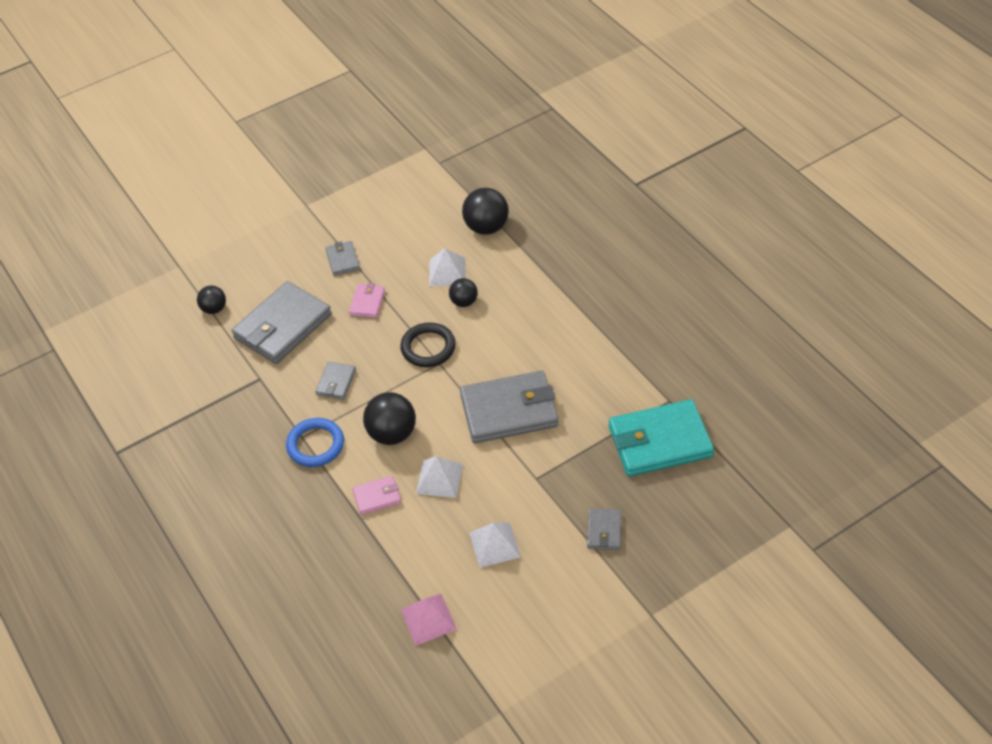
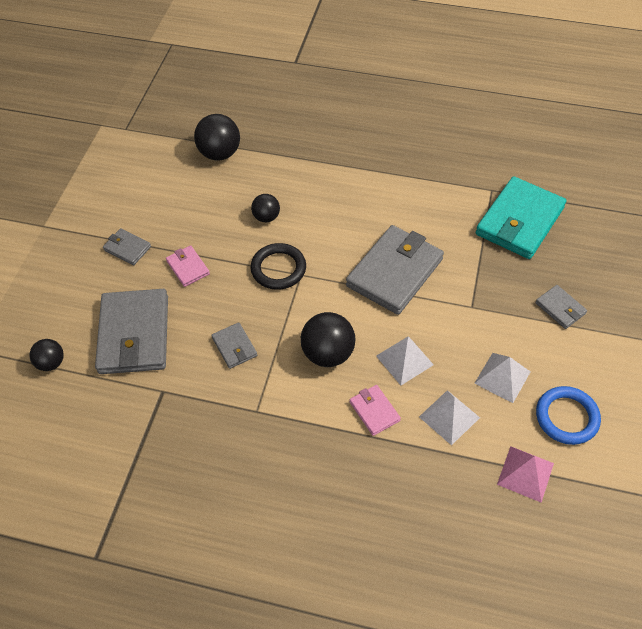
camera: 45 degrees left, 5 degrees up
blue ring [286,418,344,467] -> blue ring moved to [536,386,601,445]
pink wallet [352,476,401,515] -> pink wallet turned 60 degrees counterclockwise [350,385,401,436]
white pyramid [429,248,466,286] -> white pyramid moved to [419,390,480,445]

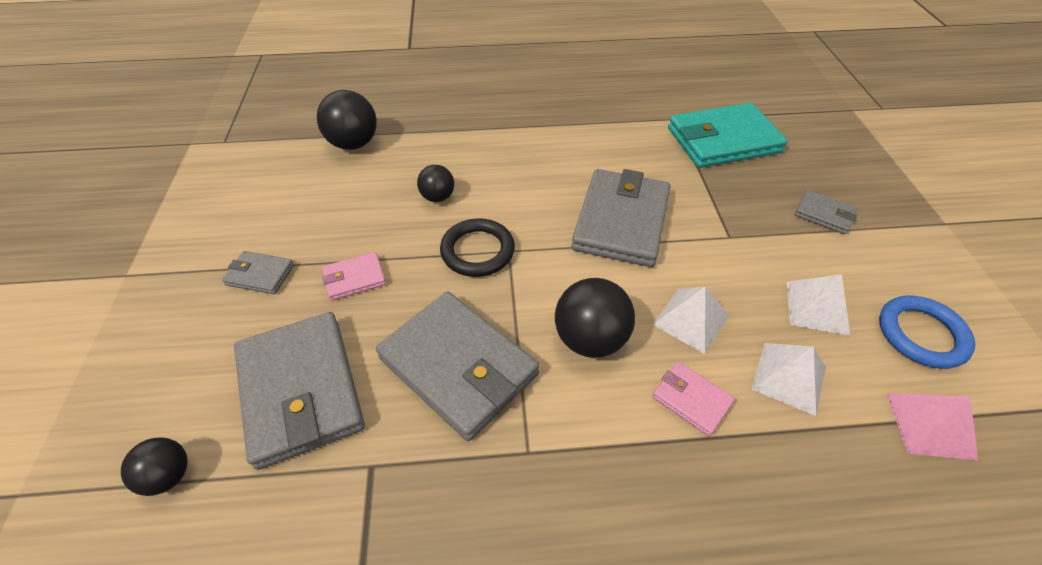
camera: 20 degrees left, 5 degrees down
pink wallet [166,246,210,287] -> pink wallet turned 60 degrees counterclockwise [322,252,386,301]
grey wallet [212,322,257,369] -> grey wallet [376,292,539,441], size x2.13
turquoise wallet [476,176,566,259] -> turquoise wallet turned 60 degrees clockwise [668,102,788,168]

